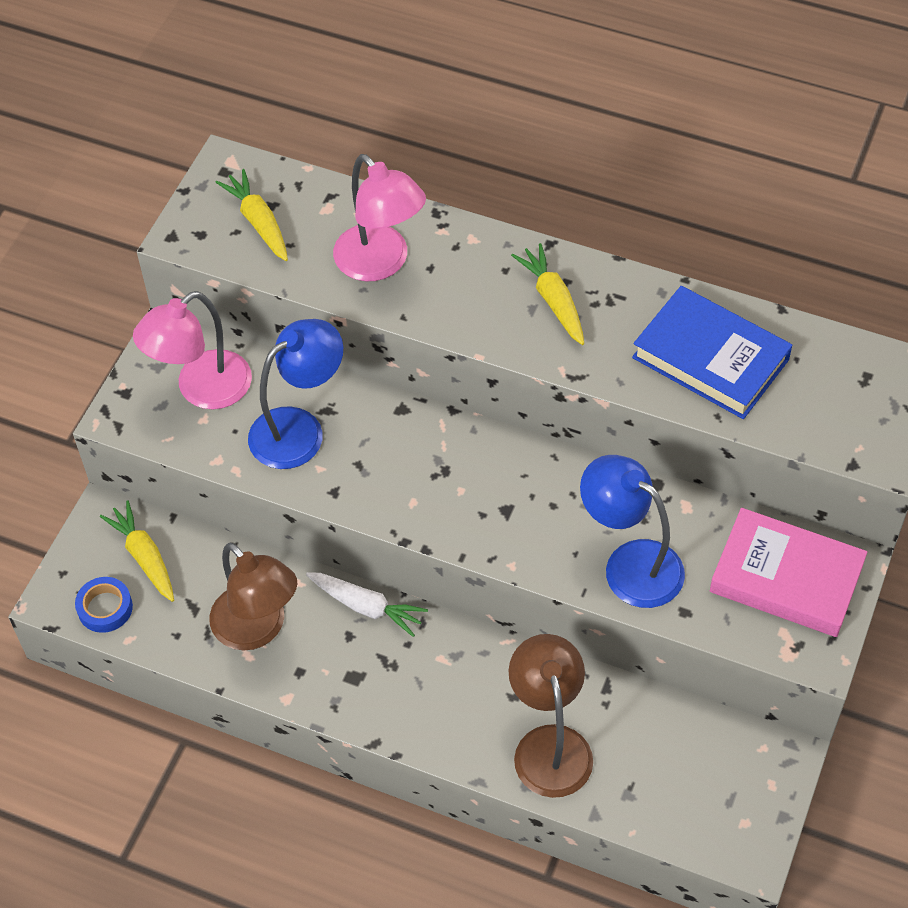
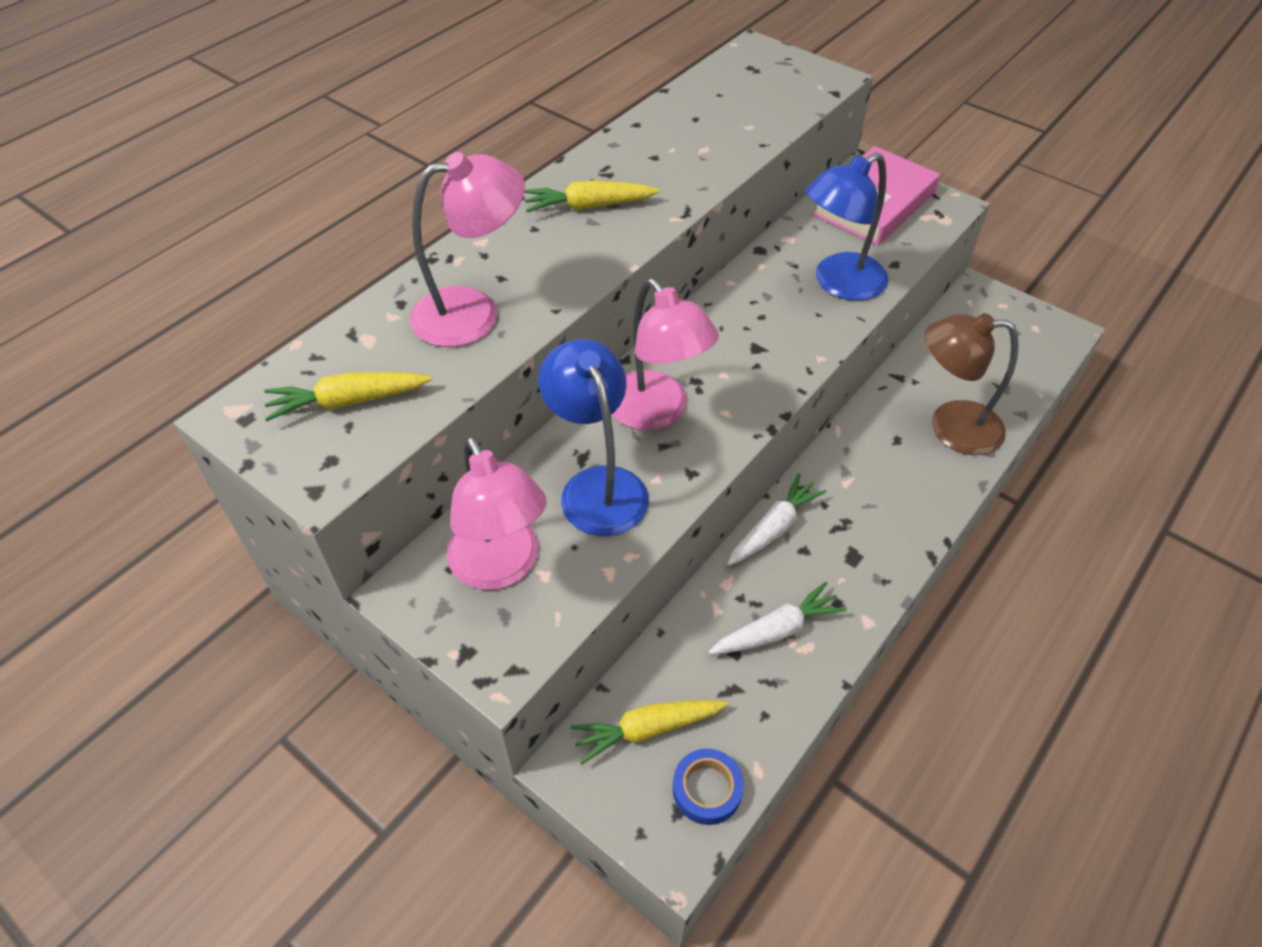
camera: 75 degrees left, 5 degrees down
brown lamp [209,543,297,651] -> white carrot [709,582,847,654]
blue book [632,286,792,419] -> none
none -> pink lamp [612,278,719,430]

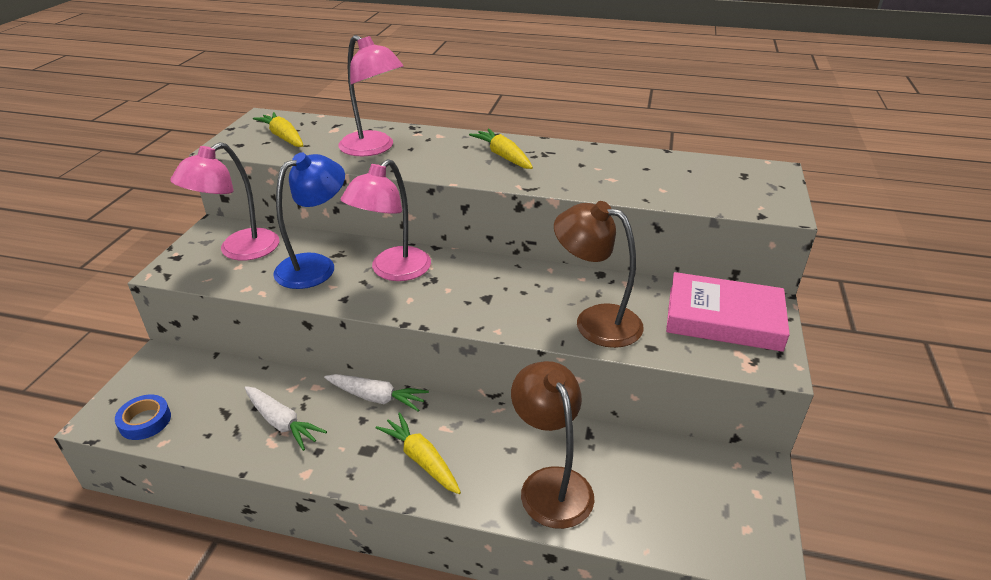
camera: 65 degrees right, 15 degrees down
yellow carrot [570,700,728,764] -> yellow carrot moved to [376,412,461,494]
blue lamp [806,152,888,301] -> brown lamp [554,201,644,348]

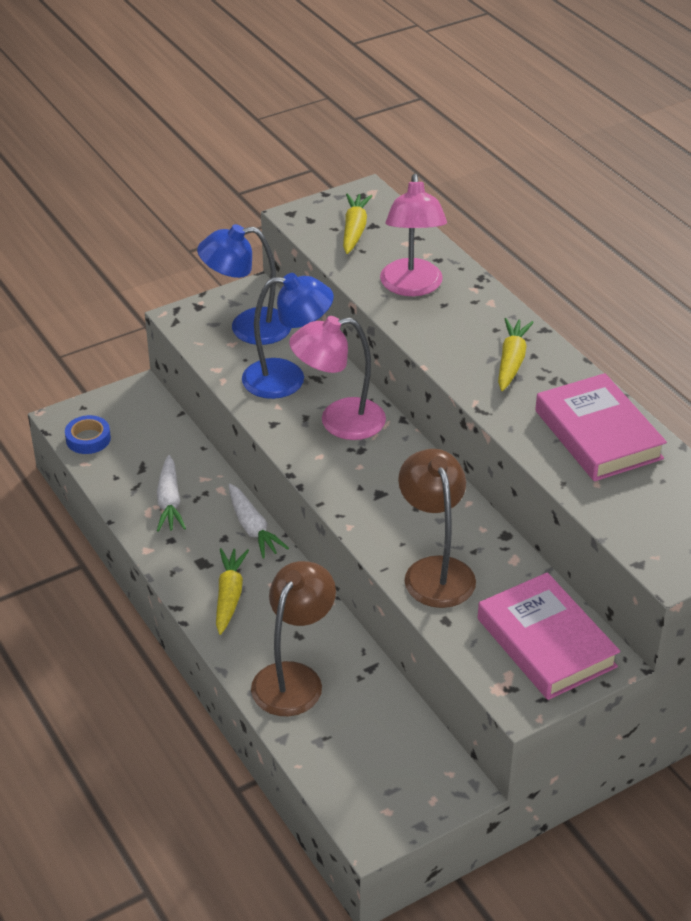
camera: 45 degrees right, 5 degrees up
pink lamp [170,142,279,261] -> blue lamp [197,224,291,345]
none -> pink book [535,373,667,481]

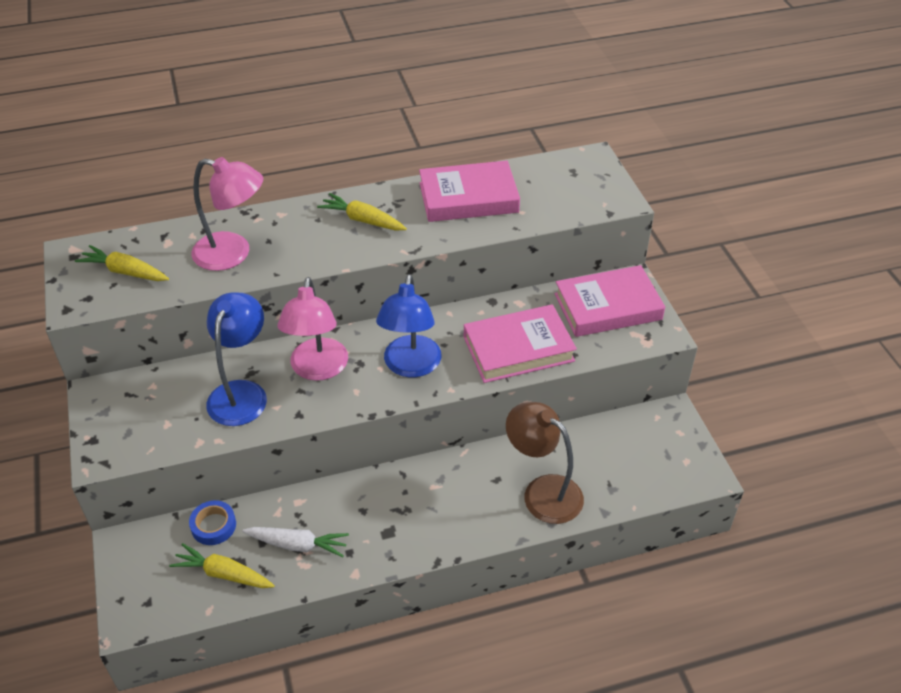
camera: 75 degrees left, 5 degrees up
blue tape [65,415,111,454] -> blue tape moved to [189,500,236,545]
blue lamp [197,224,291,345] -> blue lamp moved to [376,274,441,377]
yellow carrot [216,548,249,635] -> yellow carrot moved to [169,543,275,588]
white carrot [229,484,289,558] -> none
brown lamp [398,449,476,608] -> pink book [464,304,577,383]

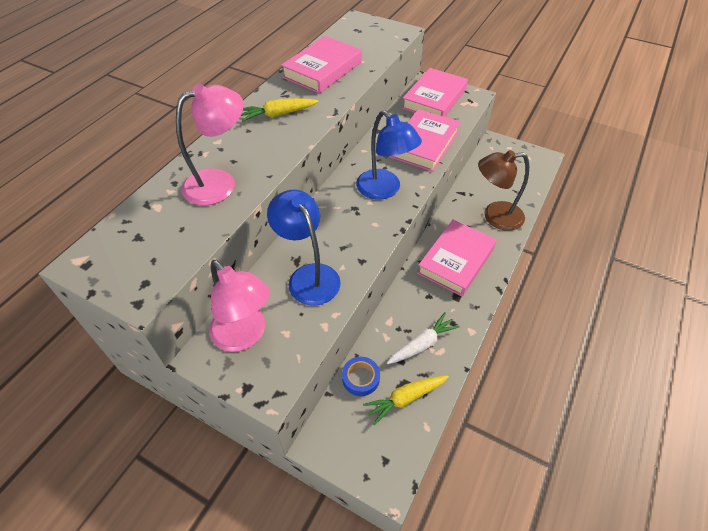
camera: 45 degrees left, 5 degrees up
yellow carrot [75,245,169,281] -> none
pink lamp [277,277,348,381] -> pink lamp moved to [209,260,270,352]
none -> pink book [417,220,497,296]

